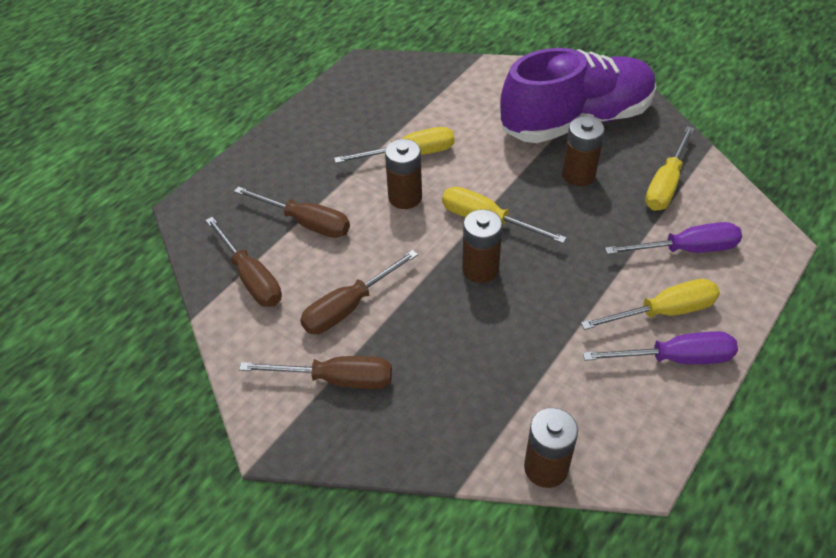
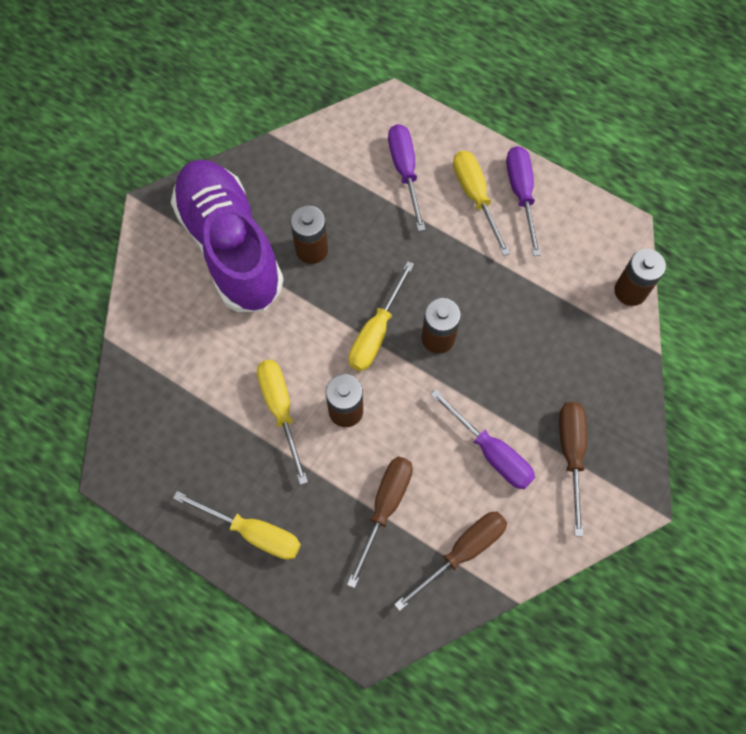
camera: 95 degrees left, 20 degrees up
brown screwdriver [300,250,418,334] -> purple screwdriver [430,389,535,489]
yellow screwdriver [645,126,695,211] -> yellow screwdriver moved to [173,491,301,560]

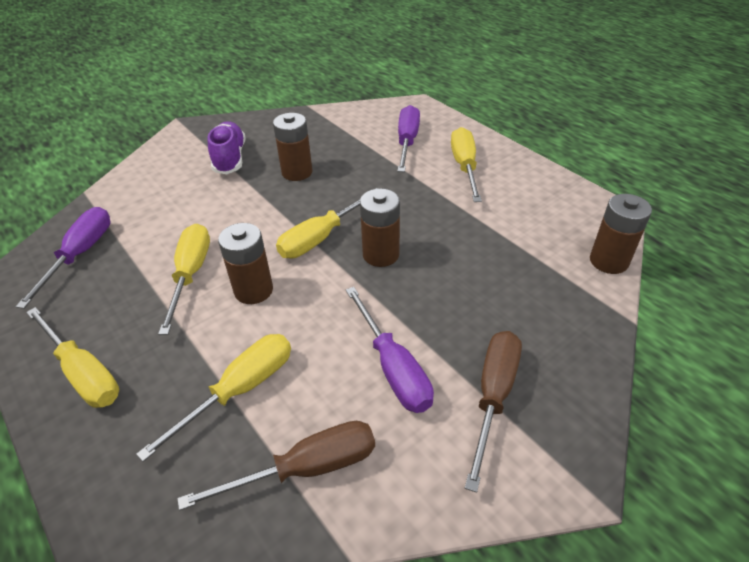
camera: 20 degrees right, 25 degrees down
purple shoe [171,159,284,312] -> purple shoe [208,121,246,174], size x0.50
brown screwdriver [347,457,413,588] -> yellow screwdriver [136,334,291,462]
purple screwdriver [506,146,541,256] -> purple screwdriver moved to [15,207,111,309]

